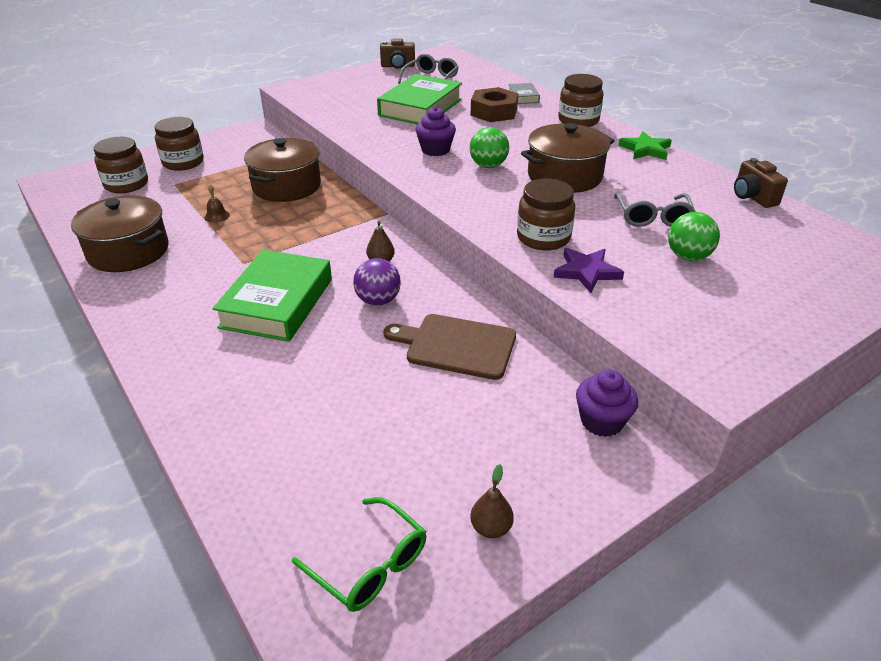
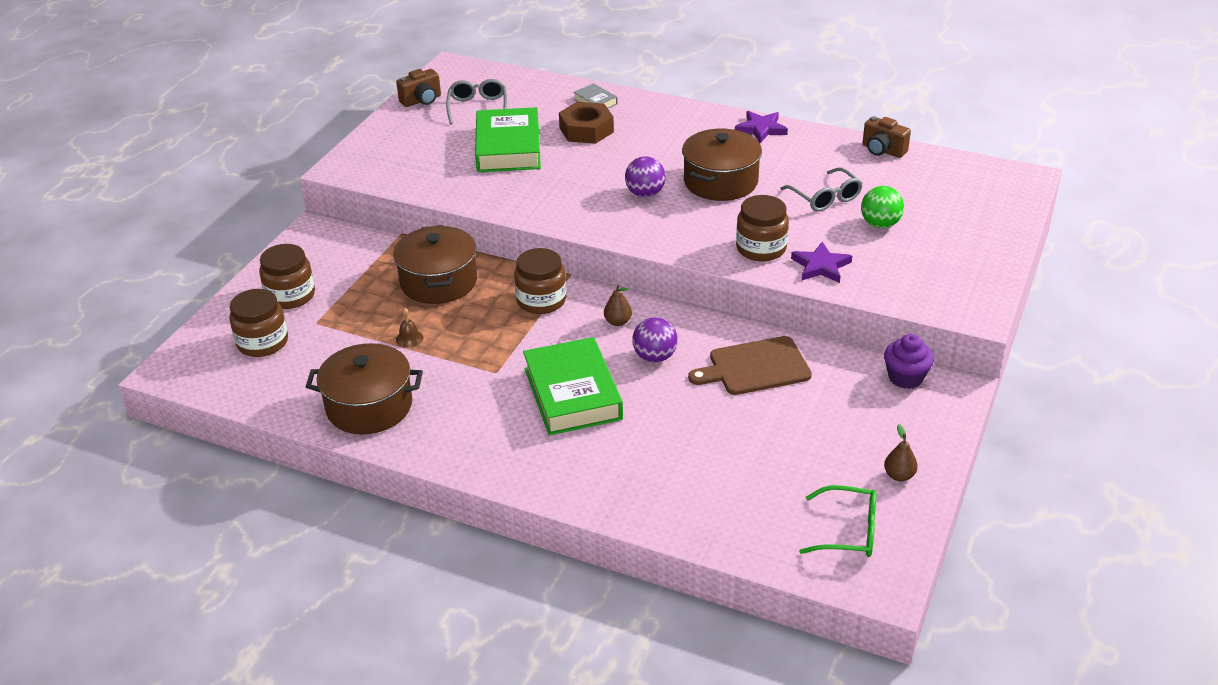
camera: 30 degrees left, 0 degrees up
purple cupcake [416,107,456,156] -> none
green ball [470,127,509,168] -> purple ball [625,156,666,197]
brown jar [558,74,604,127] -> brown jar moved to [514,248,566,314]
green star [618,131,672,160] -> purple star [735,111,788,143]

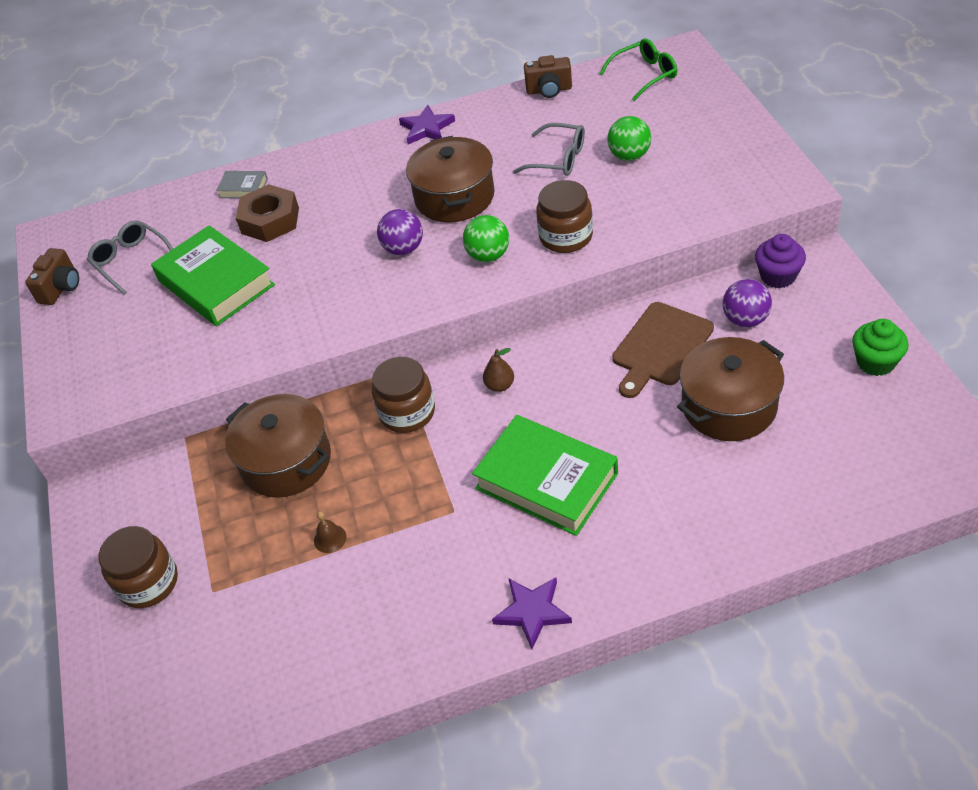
camera: 35 degrees left, 10 degrees up
brown jar [229,289,288,357] -> none
brown pot [306,343,423,434] -> brown pot moved to [677,337,784,441]
purple ball [632,317,678,363] -> purple ball moved to [723,279,772,327]
purple star [791,242,852,283] -> purple star moved to [492,577,572,649]
green glasses [799,485,876,557] -> green glasses moved to [599,38,677,101]
brown pear [884,424,918,481] -> green cupcake [852,319,909,376]
none -> green ball [463,215,509,262]

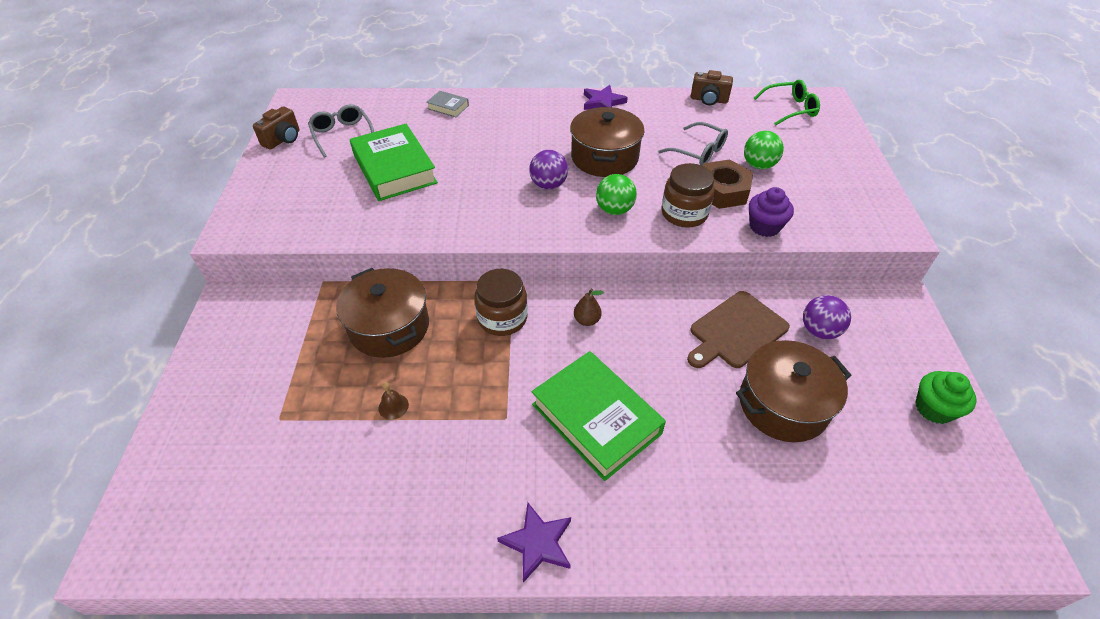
camera: 10 degrees right, 0 degrees up
brown jar [98,526,178,608] -> none
brown nut [236,184,299,242] -> brown nut moved to [703,160,753,209]
purple cupcake [755,234,806,288] -> purple cupcake moved to [749,187,794,237]

